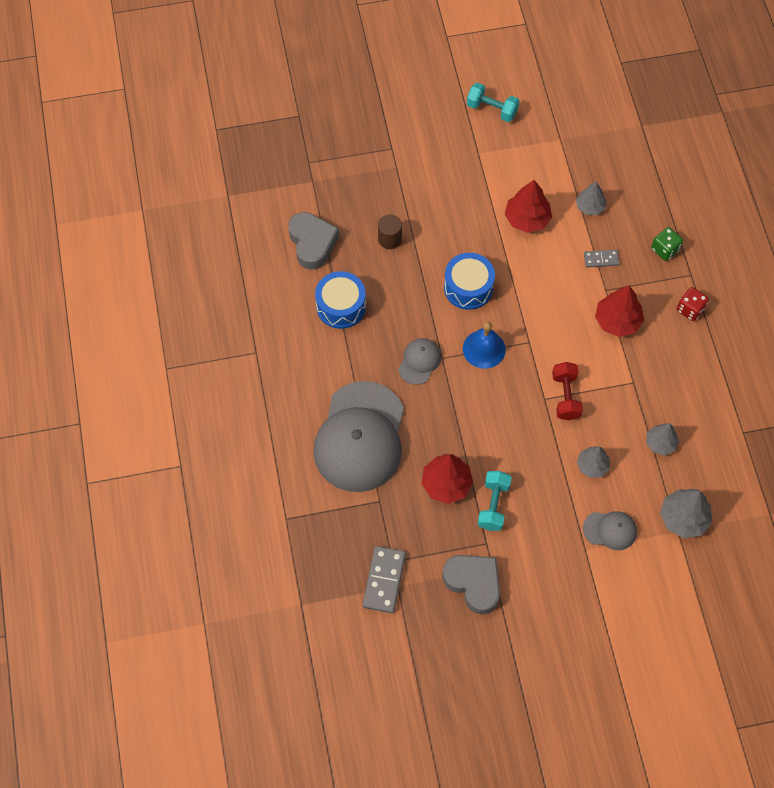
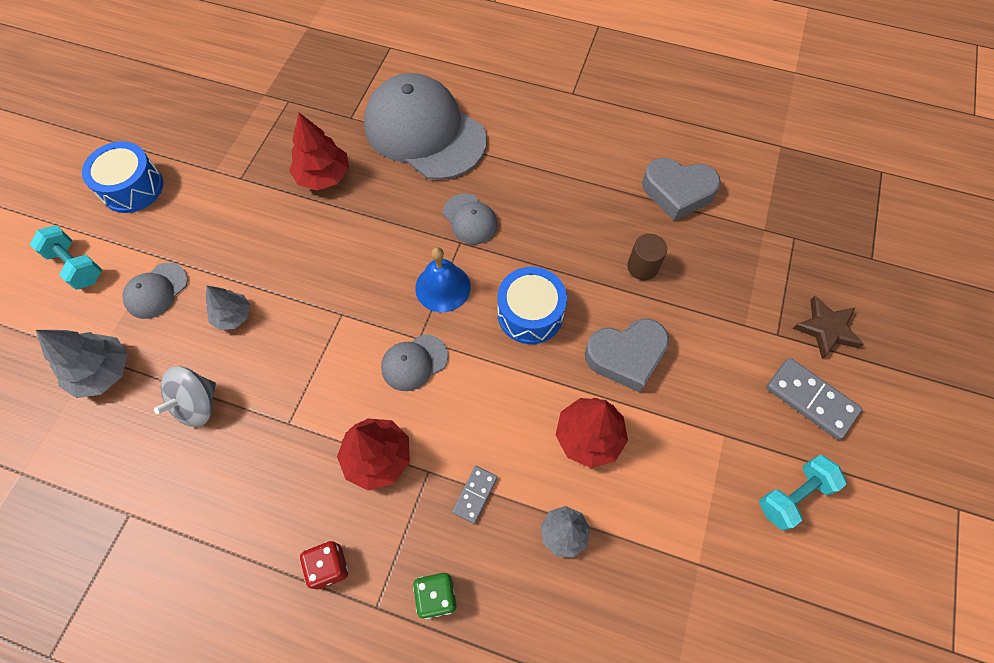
camera: 120 degrees right, 0 degrees up
blue drum [315,271,366,329] -> blue drum moved to [82,141,163,213]
grey domino [362,546,406,613] -> grey domino moved to [766,358,862,440]
grey heart [442,555,500,614] -> grey heart moved to [585,318,669,392]
turquoise dumbbell [478,471,512,531] -> turquoise dumbbell moved to [30,225,102,290]
red dumbbell [552,362,583,420] -> none
grey tree [646,423,679,456] -> grey spinning top [154,366,216,427]
none -> grey cap [381,334,448,391]
none -> brown star [792,296,864,359]

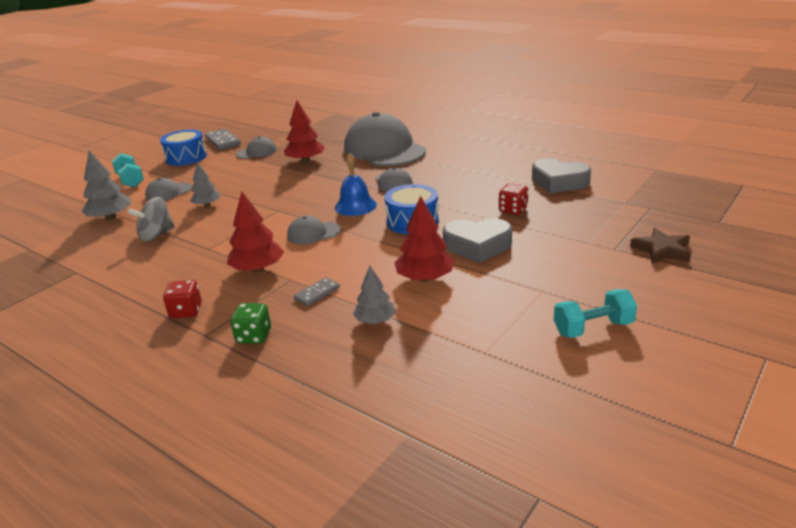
camera: 20 degrees right, 35 degrees down
brown cylinder [627,234,667,280] -> red dice [499,183,528,215]
grey domino [766,358,862,440] -> grey domino moved to [205,129,241,150]
none -> grey cap [236,136,277,159]

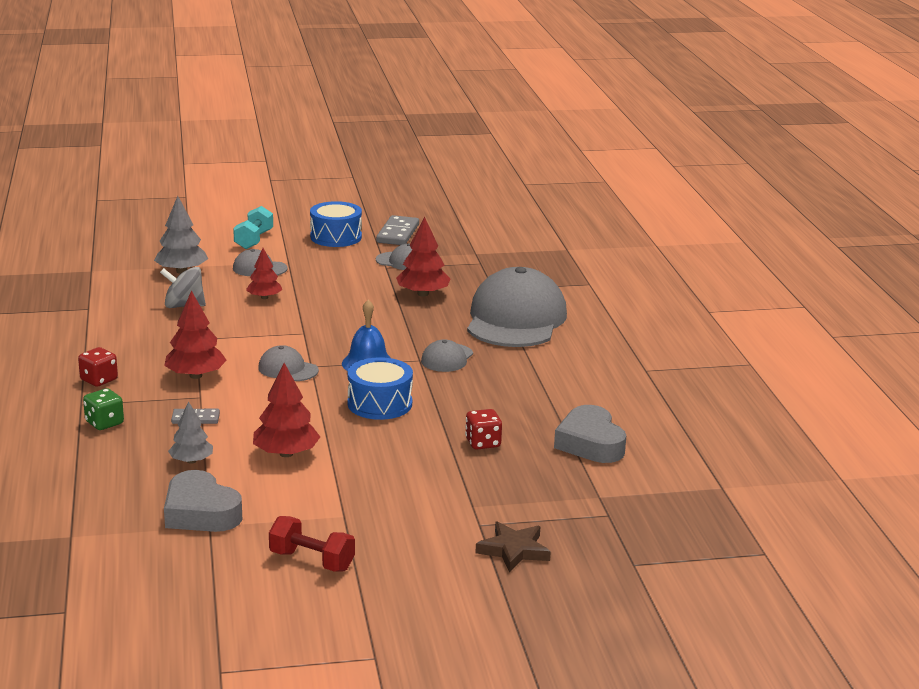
camera: 40 degrees right, 5 degrees down
grey tree [190,162,221,207] -> red tree [246,248,282,299]
grey heart [443,218,512,263] -> grey heart moved to [164,470,242,532]
turquoise dumbbell [554,289,637,338] -> red dumbbell [269,516,355,572]

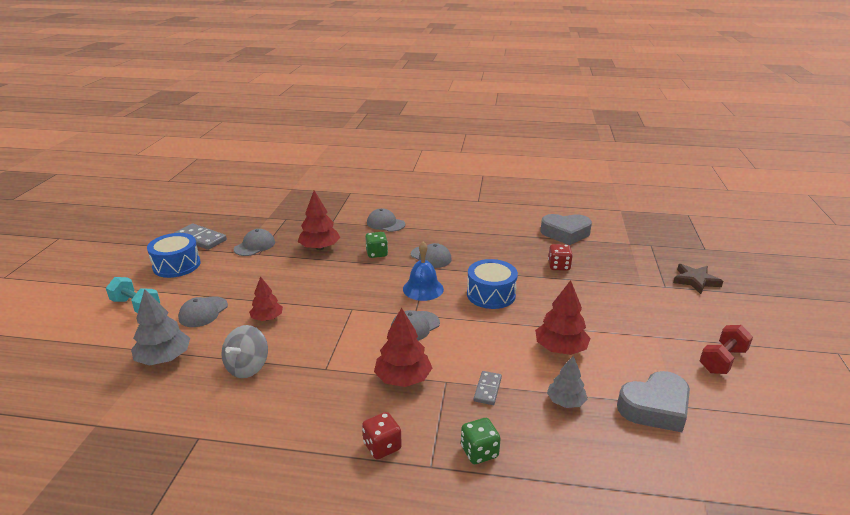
camera: 70 degrees left, 5 degrees up
grey cap [467,267,567,347] -> grey cap [367,208,405,232], size x0.44
none -> green dice [365,232,388,258]

